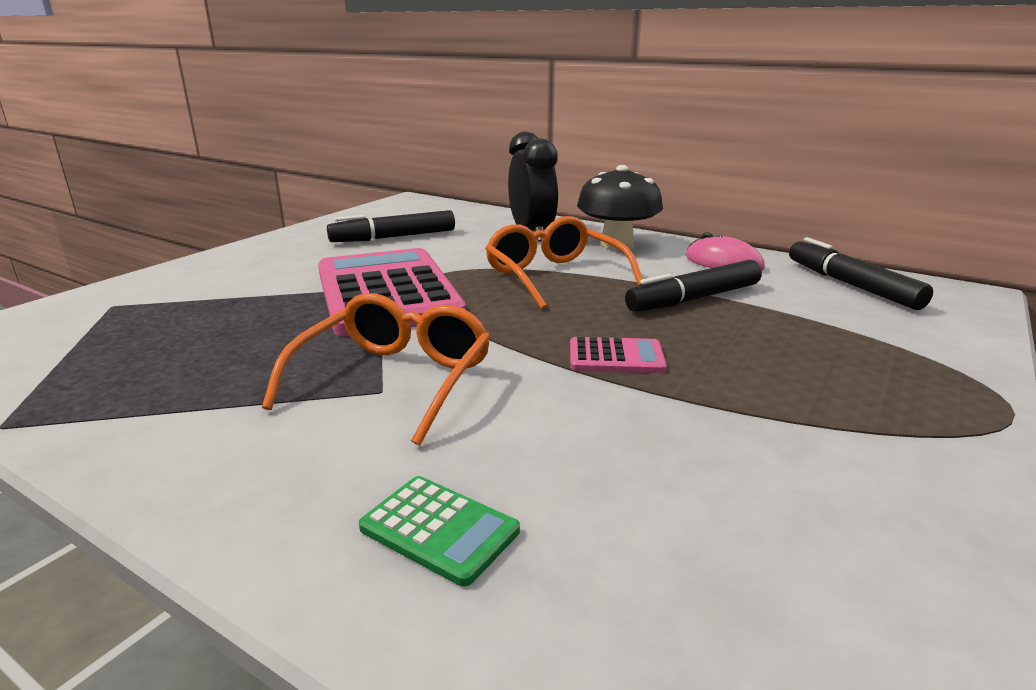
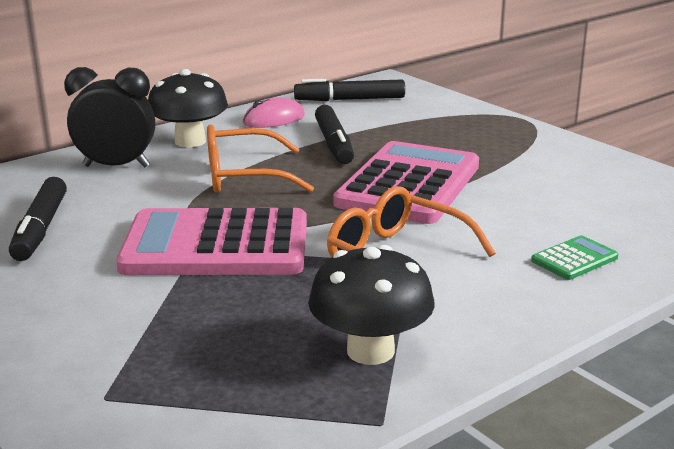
camera: 70 degrees left, 0 degrees up
pink calculator [570,337,667,373] -> pink calculator [334,141,479,224], size x2.40
none -> black mushroom [308,245,434,365]

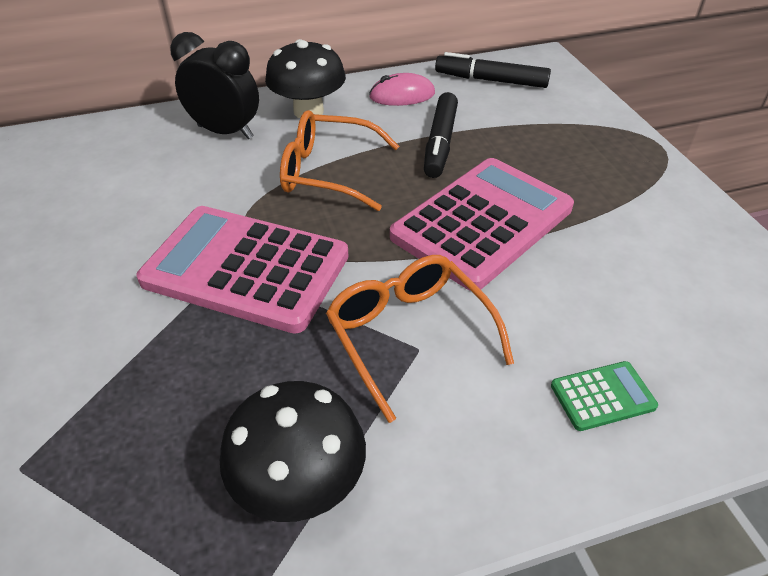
camera: 20 degrees right, 20 degrees up
black marker [9,177,67,261] -> none

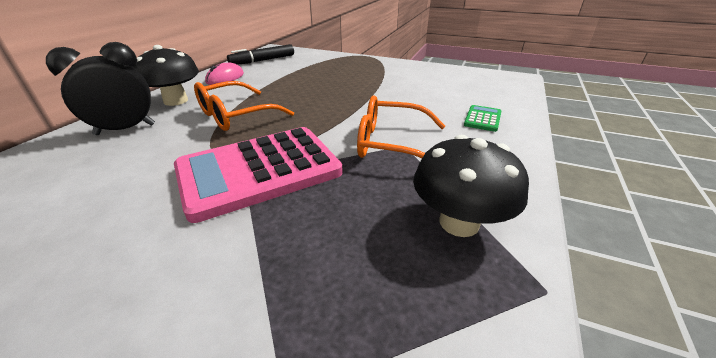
camera: 50 degrees left, 10 degrees down
pink calculator [390,158,574,291] -> none
black marker [424,92,458,178] -> none

